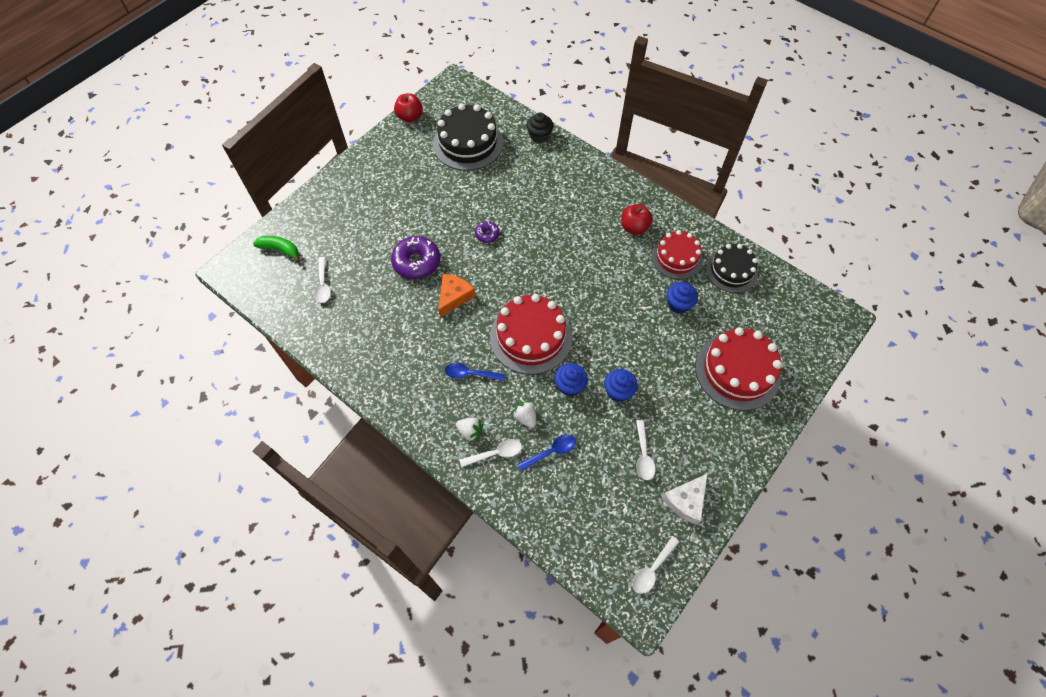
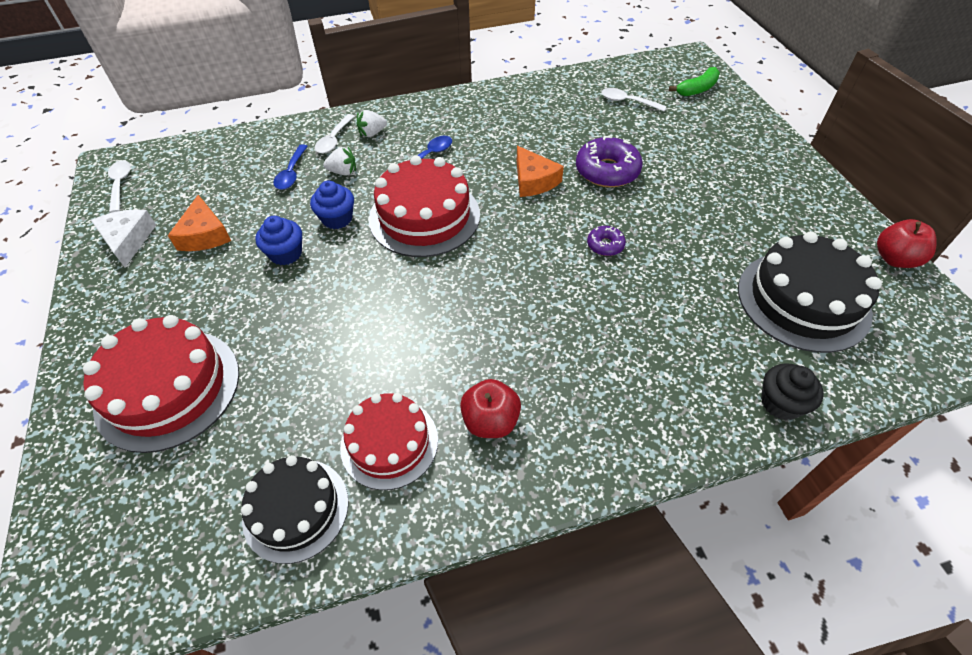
camera: 125 degrees right, 10 degrees down
white spoon [636,420,655,480] -> orange cheese [168,195,231,251]
blue cupcake [667,282,698,313] -> none

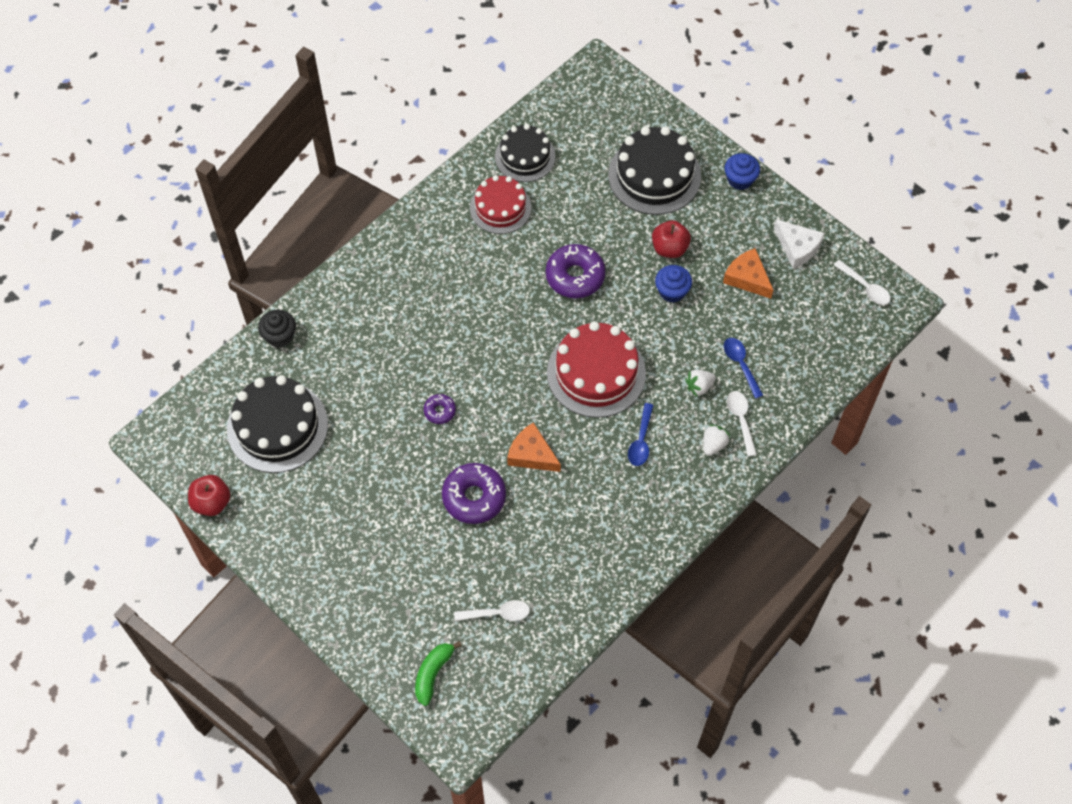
camera: 150 degrees right, 10 degrees up
red cake [83,315,239,453] -> black cake [608,126,701,215]
blue cupcake [310,181,354,229] -> blue cupcake moved to [725,153,760,190]
red apple [460,379,521,438] -> red apple moved to [652,220,691,258]
none -> purple donut [546,244,606,298]

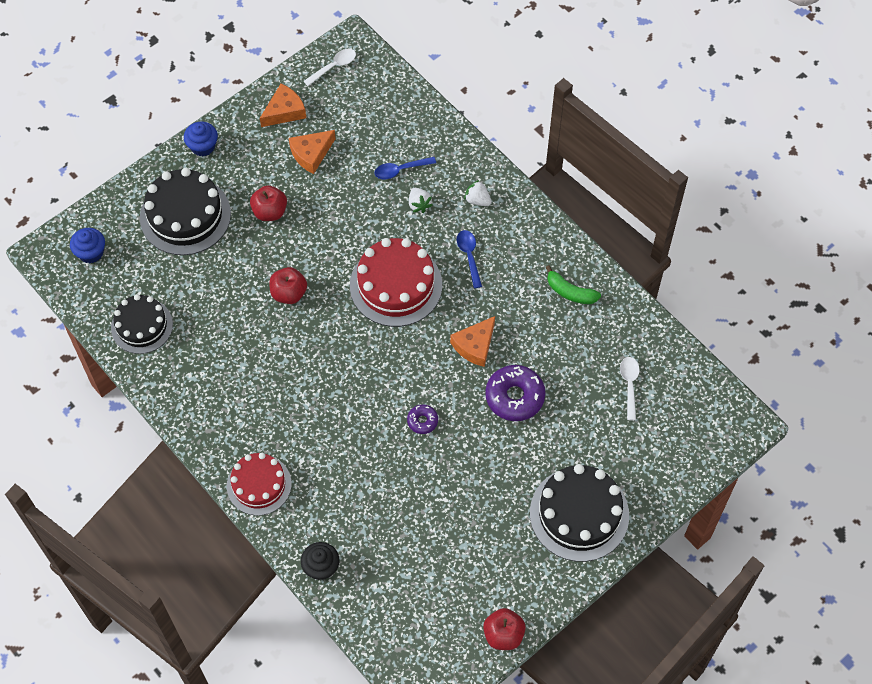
camera: 85 degrees left, 0 degrees up
black cake [227,375,328,473] -> black cake moved to [530,464,629,562]
green banana [415,641,462,706] -> green banana moved to [545,265,601,304]
red cake [470,175,531,234] -> red cake moved to [227,453,292,516]
purple donut [546,244,606,298] -> red apple [269,267,307,304]
blue spoon [628,403,654,466] -> blue spoon turned 120 degrees counterclockwise [457,230,482,288]
blue cupcake [655,265,692,303] -> blue cupcake moved to [70,228,105,263]
white spoon [727,391,757,457] -> none
white cheese [774,219,824,268] -> orange cheese [260,84,306,127]

